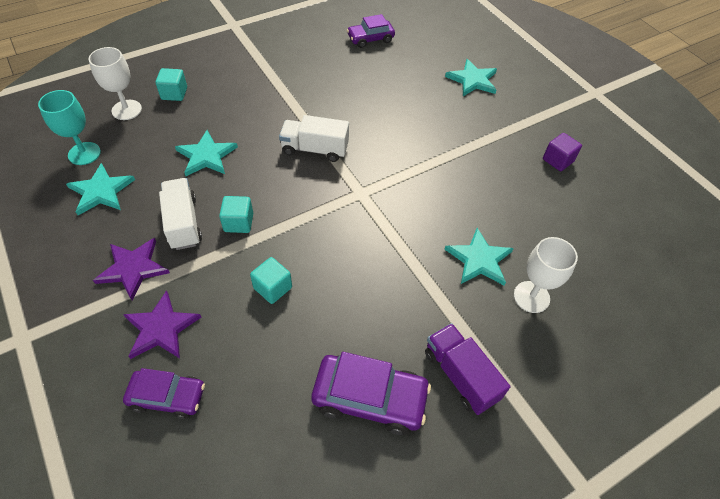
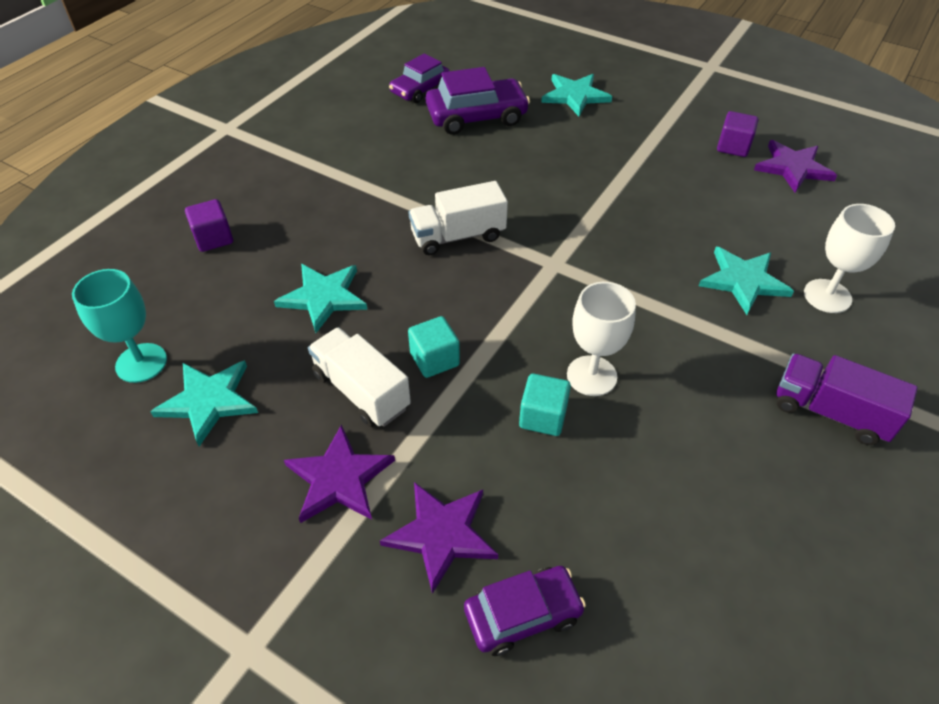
camera: 25 degrees left, 5 degrees down
white goblet [88,47,142,120] -> white goblet moved to [567,282,636,396]
turquoise cube [155,68,187,101] -> purple cube [185,199,233,252]
purple car [311,352,431,435] -> purple car moved to [426,67,530,135]
none -> purple star [754,140,837,193]

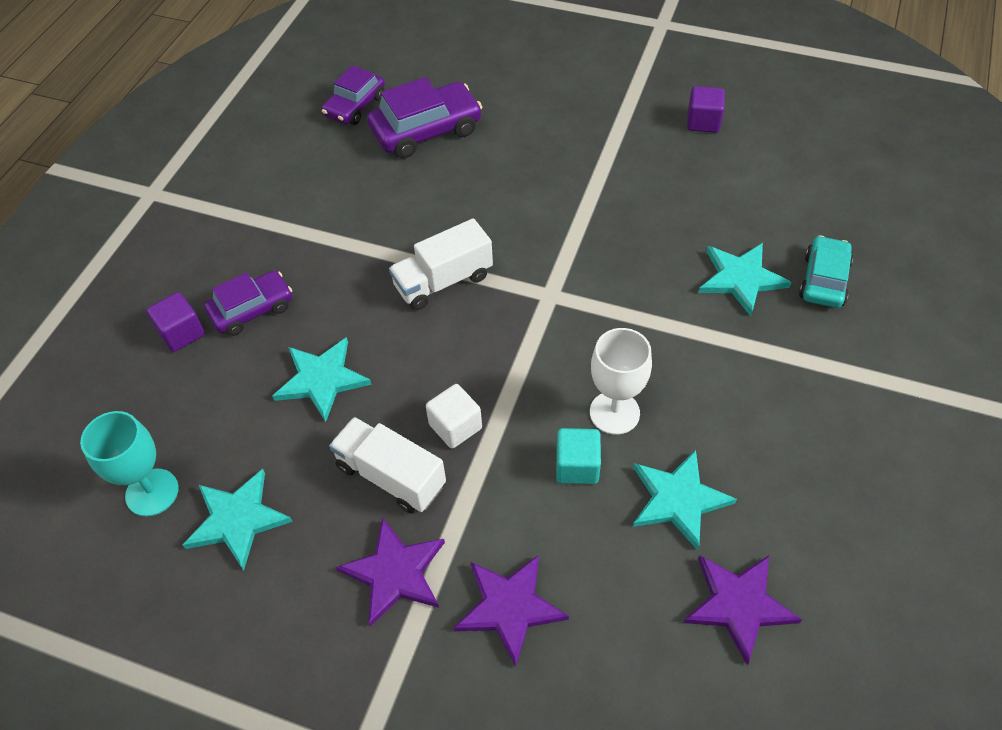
camera: 10 degrees left, 5 degrees up
turquoise cube [408,316,460,378] -> white cube [426,384,482,449]
purple car [464,566,586,656] -> purple car moved to [204,271,292,336]
turquoise star [541,74,612,116] -> turquoise star moved to [633,450,737,550]
purple star [754,140,837,193] -> purple star moved to [684,555,802,665]
purple truck [776,353,918,445] -> none
white goblet [804,204,895,313] -> turquoise car [799,235,853,308]

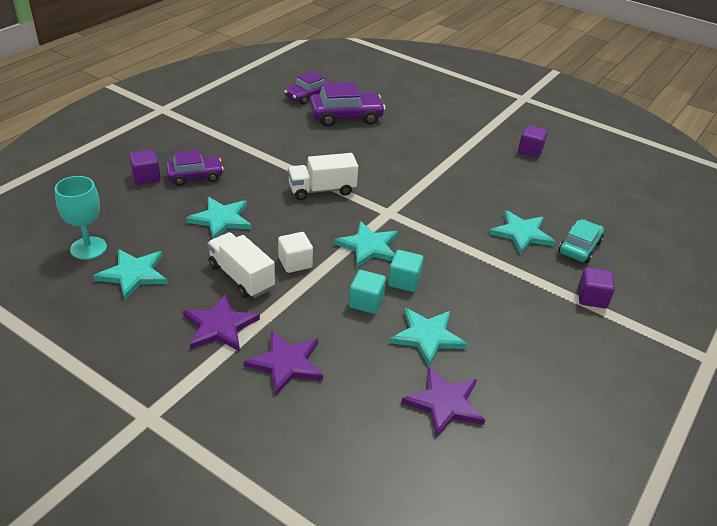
camera: 10 degrees right, 15 degrees down
white goblet [590,328,652,435] -> turquoise cube [388,250,424,292]
none -> turquoise star [334,221,398,267]
none -> purple cube [578,267,615,308]

